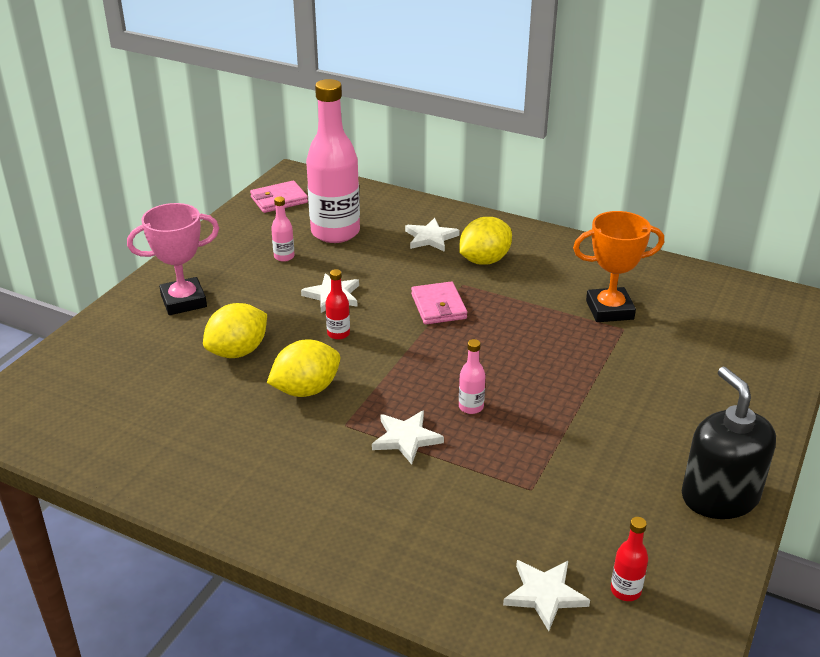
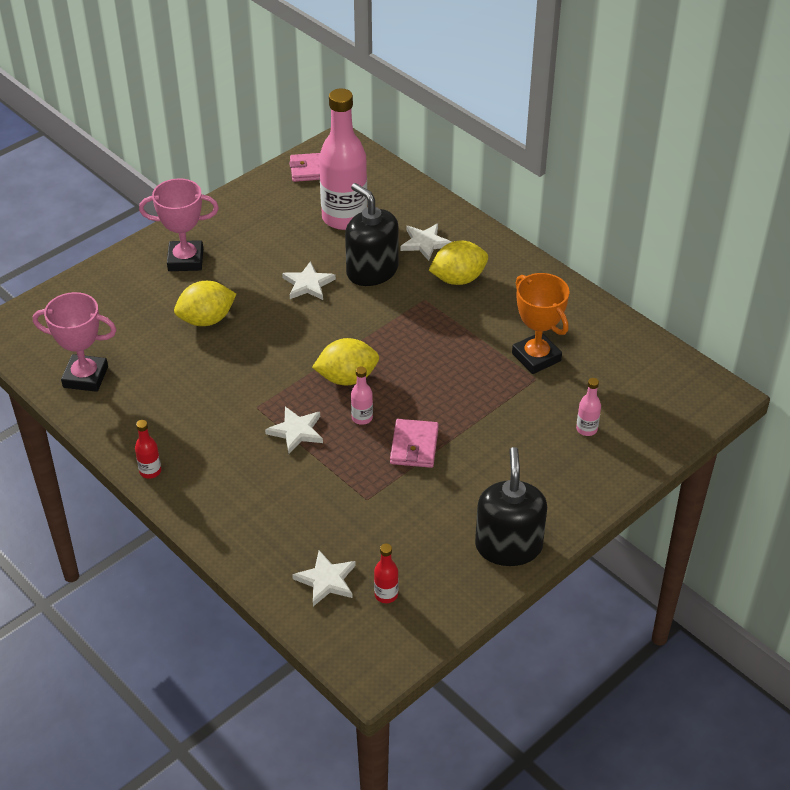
camera: 20 degrees right, 10 degrees up
yellow lemon [267,339,340,397] -> yellow lemon moved to [312,338,379,385]
pink bottle [271,197,295,262] -> pink bottle moved to [576,378,601,436]
red bottle [325,269,350,340] -> red bottle moved to [135,420,161,479]
pink wallet [411,282,467,324] -> pink wallet moved to [390,419,439,468]
orange trophy [573,211,664,322] -> orange trophy turned 45 degrees clockwise [512,273,570,374]
none -> pink trophy [33,292,117,392]
none -> black soap dispenser [345,183,399,286]

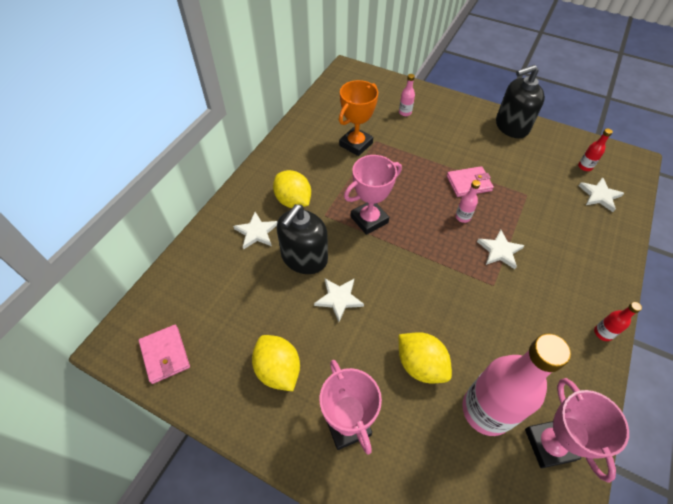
camera: 110 degrees left, 10 degrees up
yellow lemon [312,338,379,385] -> yellow lemon moved to [252,335,300,391]
pink bottle [319,89,368,230] -> pink bottle moved to [462,334,571,436]
none -> pink trophy [344,155,402,235]

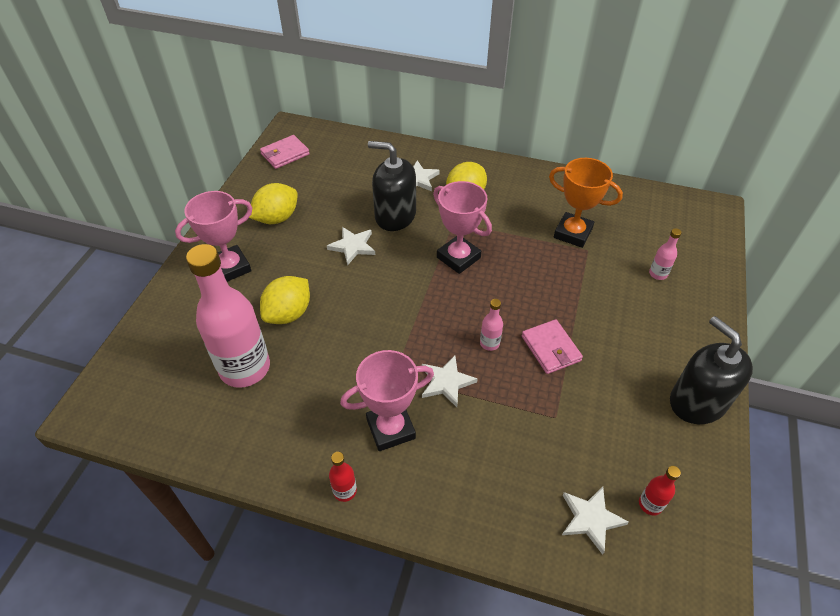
camera: 80 degrees right, 5 degrees down
pink trophy [525,378,629,483] -> pink trophy moved to [340,350,434,451]

